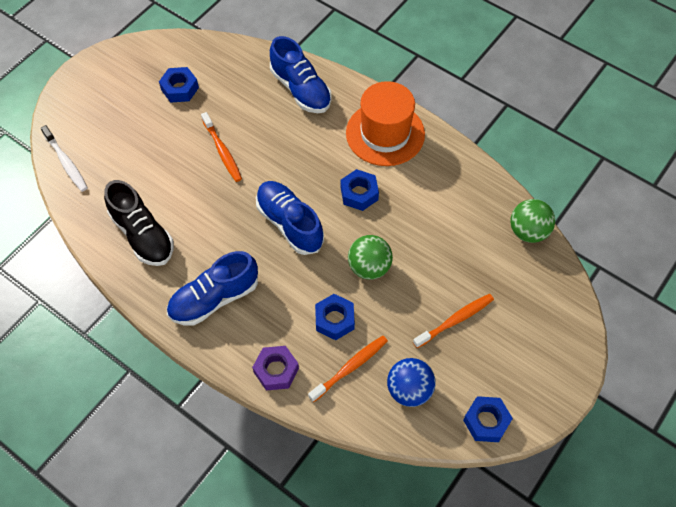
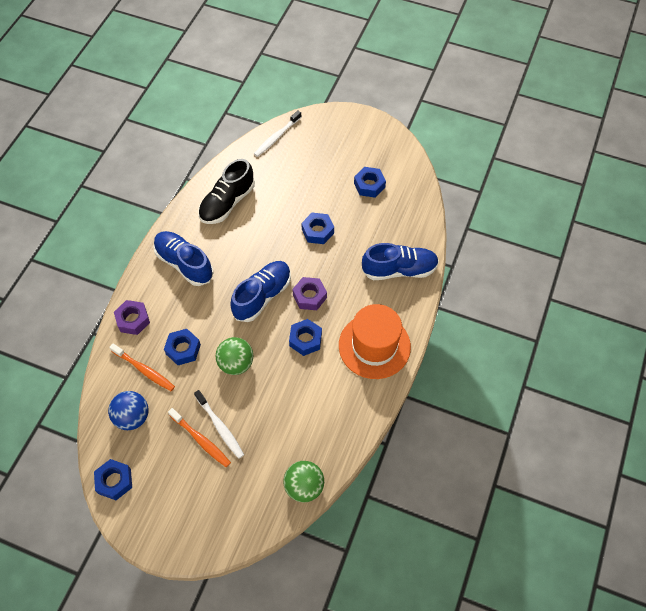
camera: 75 degrees right, 0 degrees up
orange toothbrush [201,112,242,182] -> blue nut [301,213,334,244]
blue shoe [270,36,332,113] -> blue shoe turned 135 degrees counterclockwise [362,243,439,280]
none -> white toothbrush [194,390,244,459]
none -> purple nut [292,277,327,310]

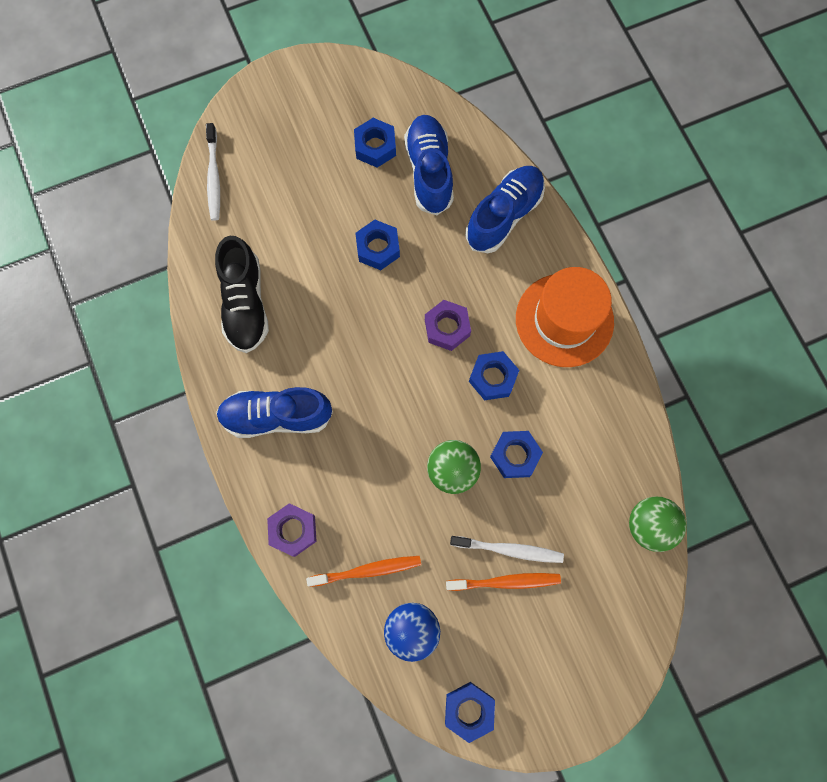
camera: 45 degrees left, 15 degrees up
blue nut [164,329,201,365] -> blue nut moved to [490,431,543,478]
blue shoe [230,261,291,322] -> blue shoe moved to [404,115,454,215]

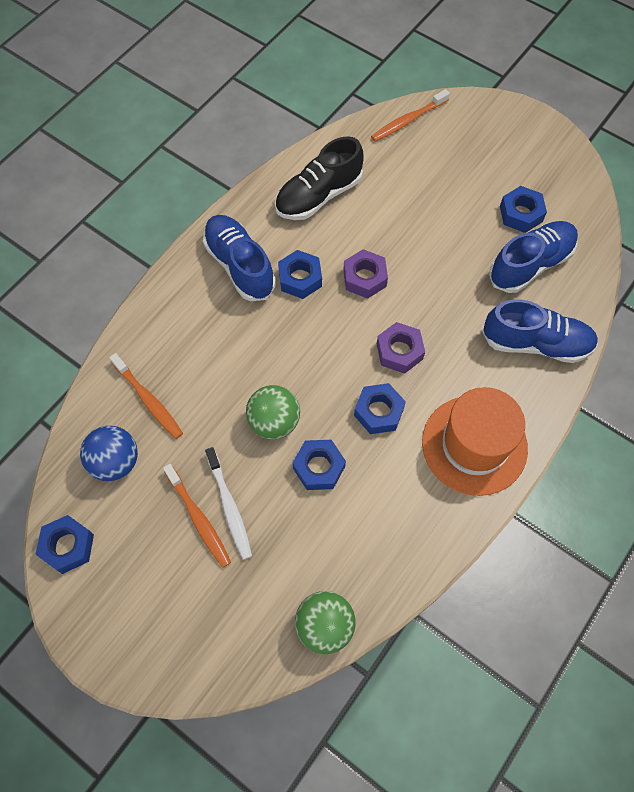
camera: 60 degrees right, 10 degrees down
white toothbrush [206,123,220,221] -> orange toothbrush [371,89,450,142]
purple nut [267,503,317,557] -> purple nut moved to [343,249,388,299]
blue nut [355,220,400,270] -> blue nut moved to [278,250,322,299]

